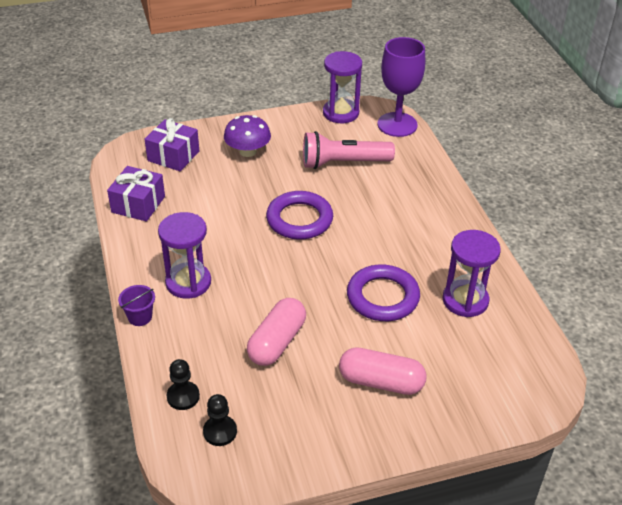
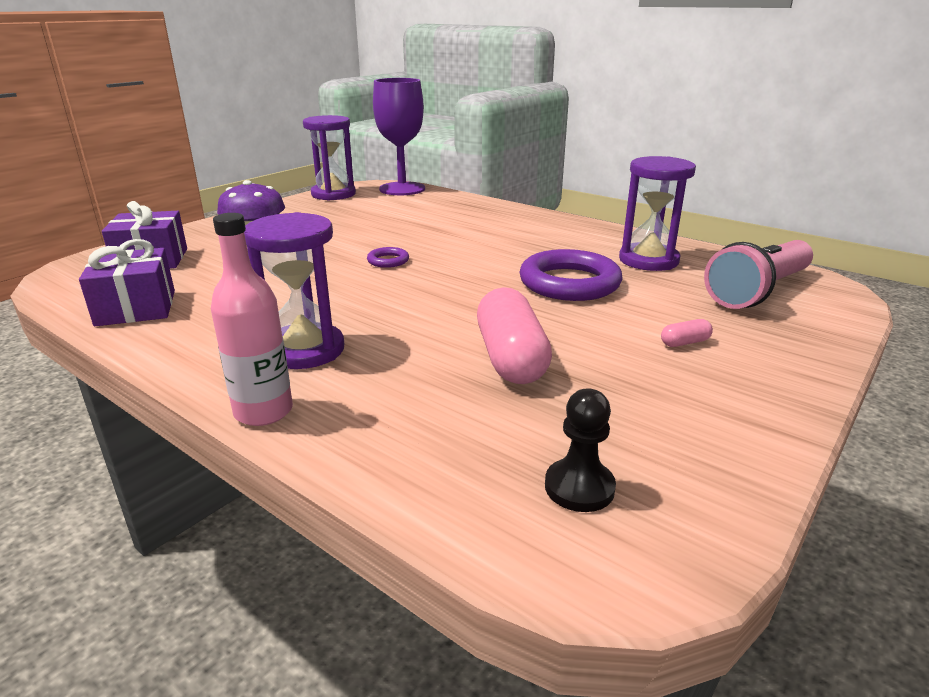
camera: 35 degrees left, 15 degrees down
purple bucket [118,285,155,326] -> pink bottle [211,213,293,426]
black pawn [167,359,200,410] -> none
purple ring [266,191,333,240] -> purple ring [367,247,409,268], size x0.45
pink flashlight [303,131,395,169] -> pink flashlight moved to [704,240,813,309]
pink capsule [339,347,426,395] -> pink capsule [661,319,713,347], size x0.42

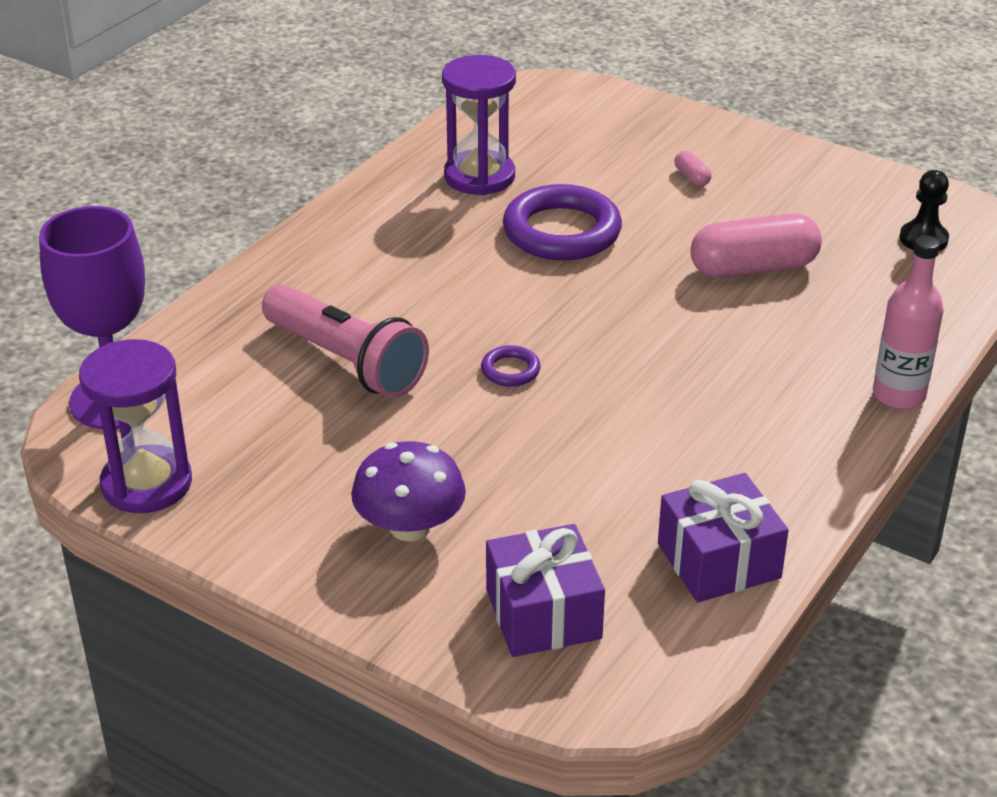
camera: 95 degrees left, 10 degrees up
purple hourglass [244,212,344,369] -> none
pink flashlight [704,240,813,309] -> pink flashlight moved to [262,284,429,398]

